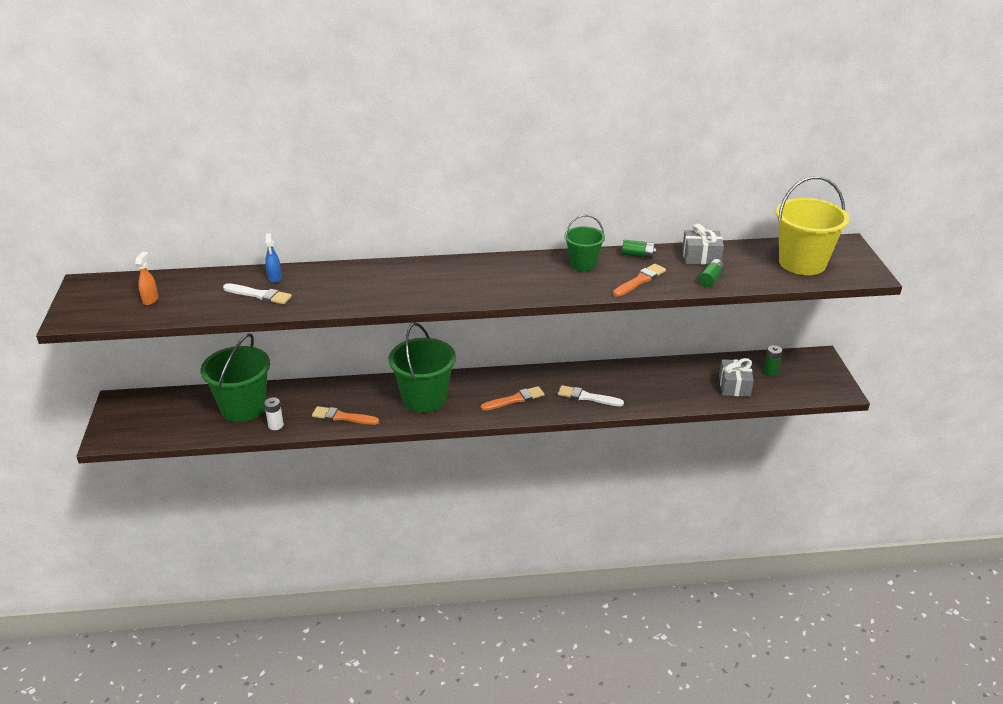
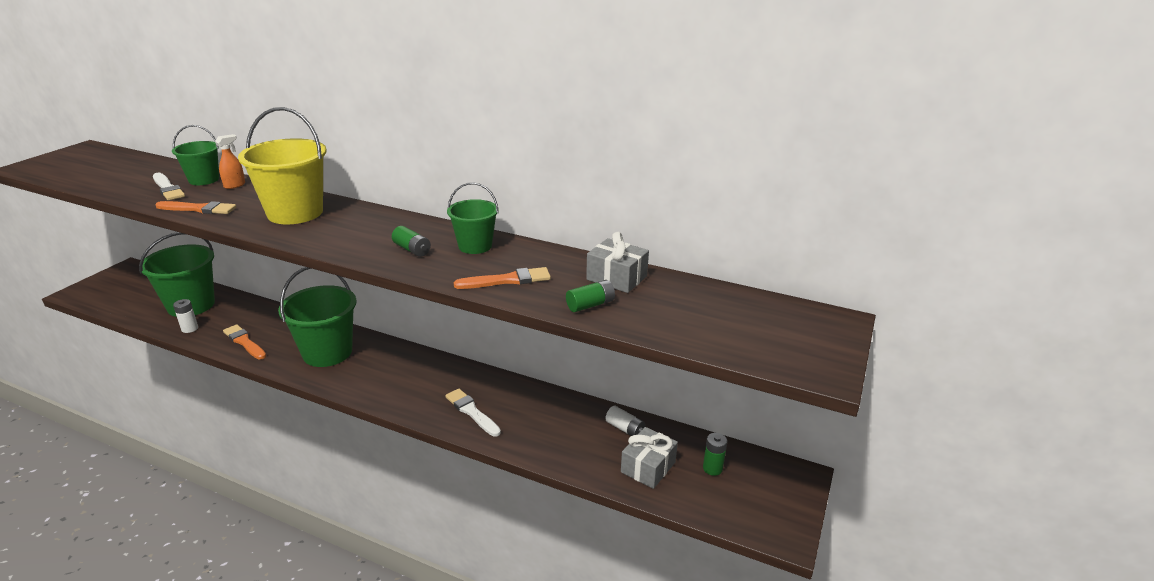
camera: 30 degrees right, 5 degrees down
orange spray bottle [135,252,158,305] -> orange spray bottle moved to [215,134,245,189]
blue spray bottle [265,233,282,283] -> green bucket [172,125,219,185]
orange brush [480,386,544,411] -> orange brush moved to [155,201,236,214]
green battery [622,240,656,258] -> green battery moved to [392,226,431,257]
yellow bucket [776,176,849,275] -> yellow bucket moved to [238,107,327,224]
none -> white battery [605,406,645,436]

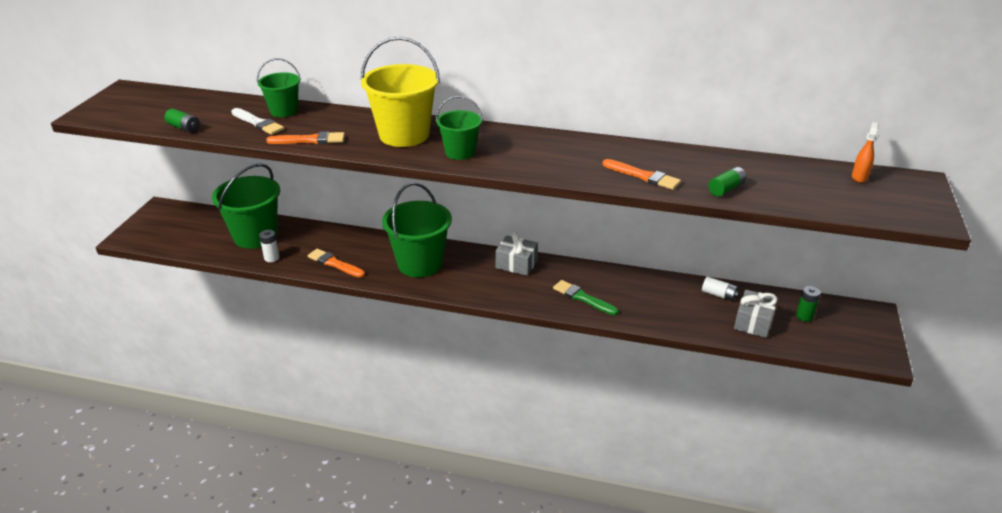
camera: 10 degrees left, 5 degrees up
orange spray bottle [215,134,245,189] -> orange spray bottle moved to [852,122,879,183]
green battery [392,226,431,257] -> green battery moved to [164,109,200,133]
white brush [445,389,501,436] -> green brush [553,280,619,315]
green bucket [447,182,498,254] -> green bucket moved to [436,96,483,160]
orange brush [454,267,551,289] -> orange brush turned 60 degrees clockwise [603,159,681,190]
grey gift [586,232,649,293] -> grey gift moved to [495,231,538,276]

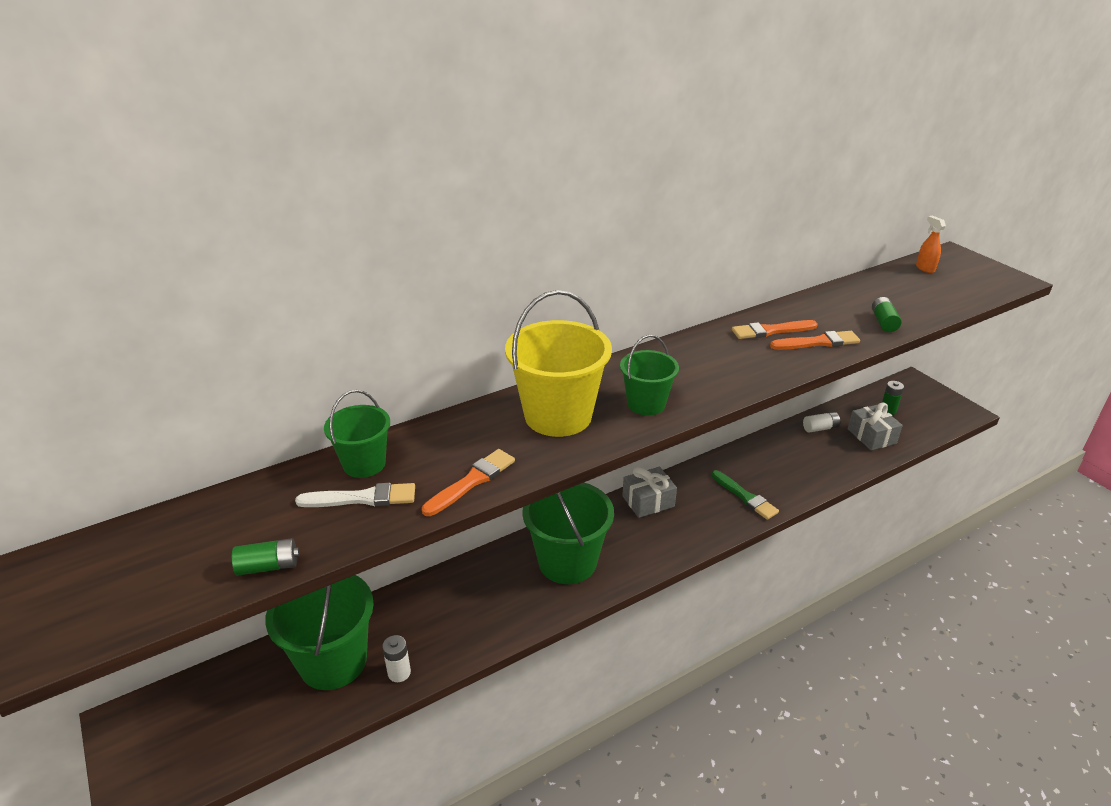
camera: 45 degrees left, 0 degrees up
orange brush [308,249,365,278] -> orange brush moved to [732,320,818,339]
green brush [553,280,619,315] -> green brush turned 120 degrees counterclockwise [711,470,779,520]

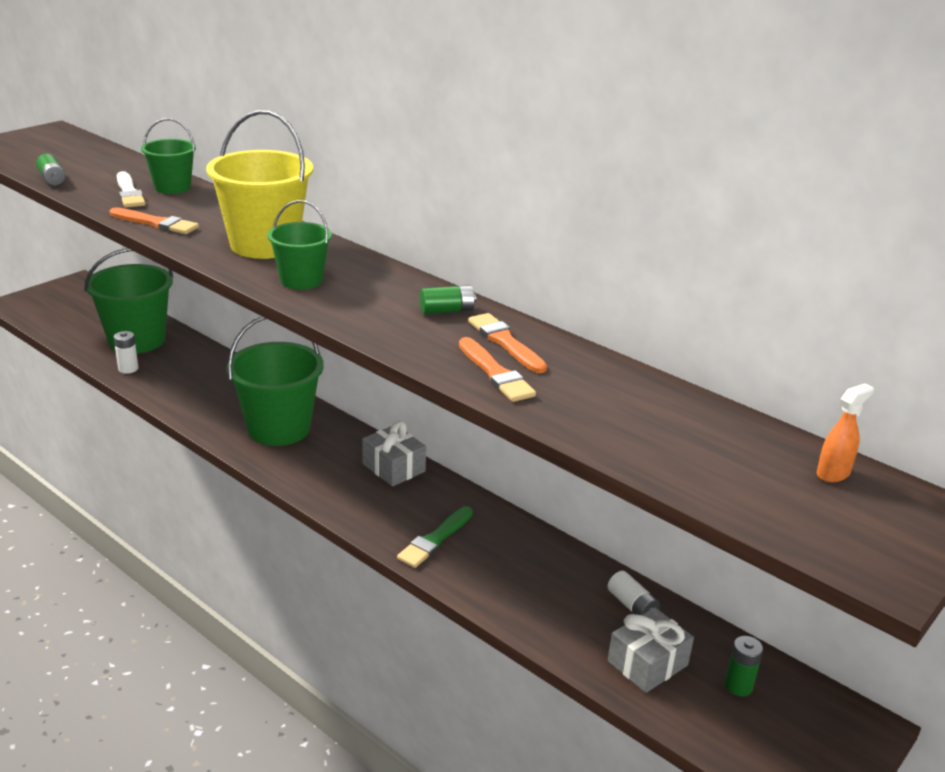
camera: 70 degrees right, 5 degrees down
green battery [872,297,902,332] -> green battery moved to [420,285,476,314]

